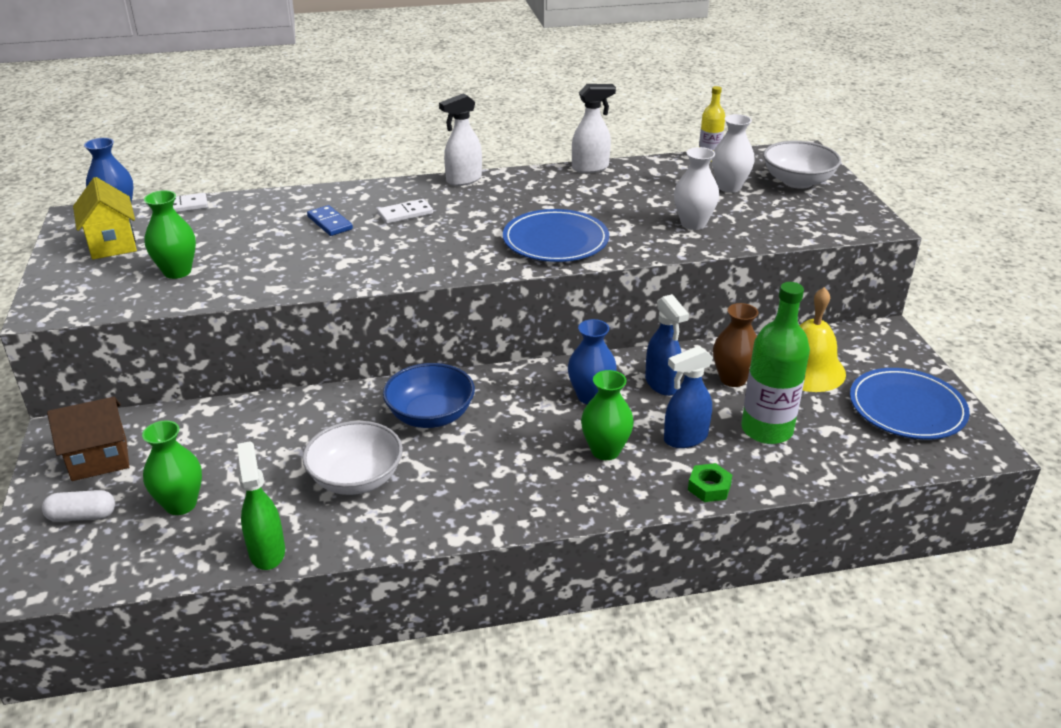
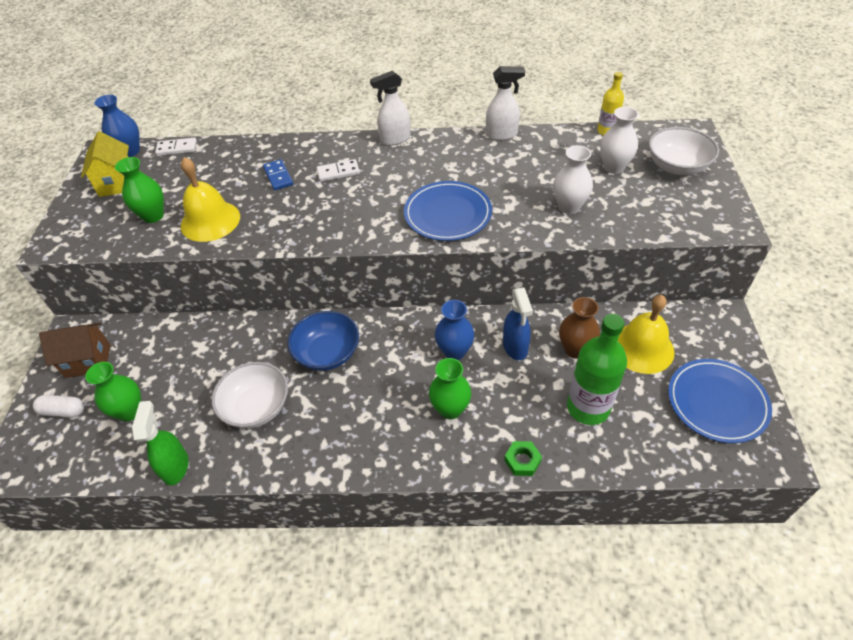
camera: 15 degrees right, 15 degrees up
blue spray bottle [664,346,713,448] -> none
none -> yellow bell [181,157,240,242]

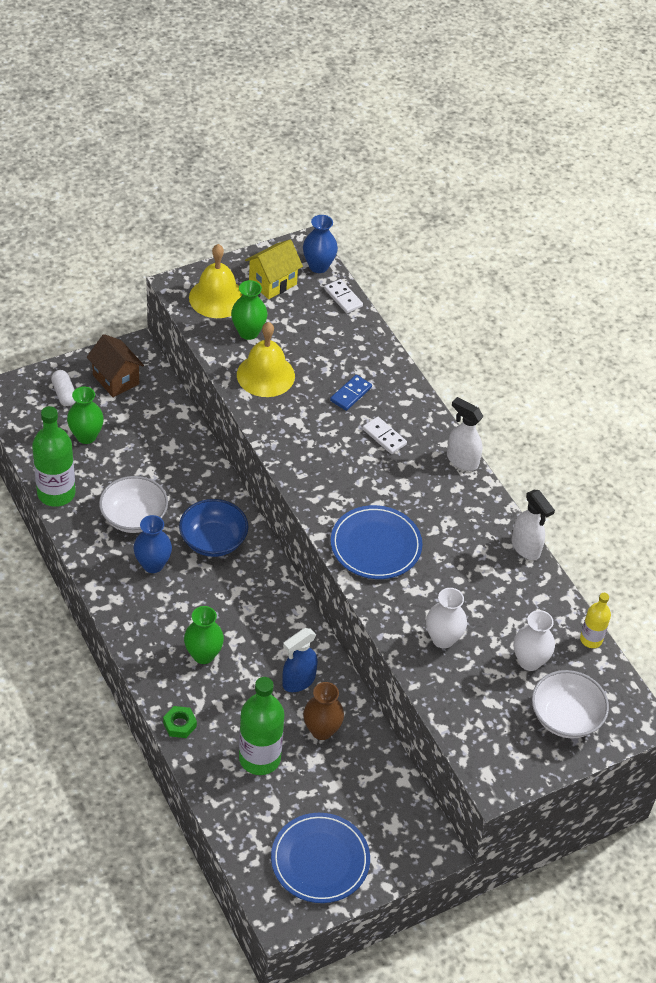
camera: 55 degrees right, 0 degrees up
green spray bottle [132,401,189,485] -> green bottle [32,406,75,507]
blue vase [435,300,474,360] -> blue vase moved to [133,515,172,573]
yellow bell [618,295,675,374] -> yellow bell moved to [189,244,242,318]

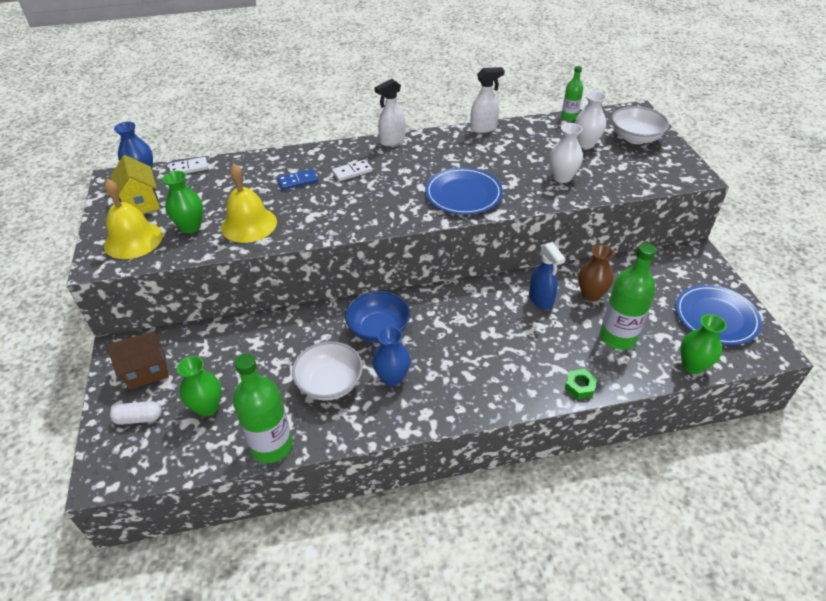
camera: 70 degrees left, 5 degrees down
green vase [184,606,224,664] -> green vase moved to [680,314,727,374]
blue domino [330,375,372,411] -> blue domino turned 75 degrees counterclockwise [277,169,318,190]
yellow bottle [580,593,611,648] -> green bottle [561,66,583,121]

